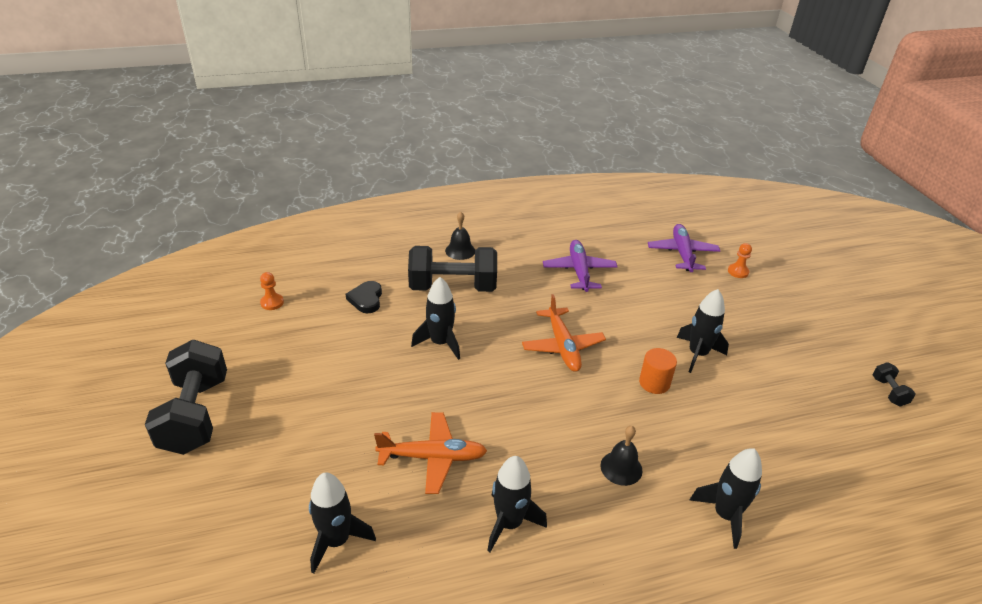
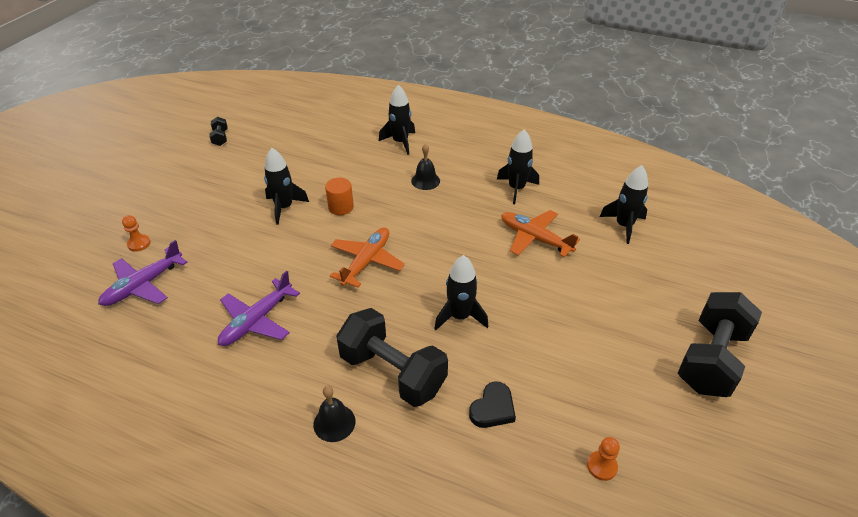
camera: 140 degrees left, 5 degrees up
black dumbbell [873,362,915,407] -> black dumbbell turned 45 degrees counterclockwise [209,117,228,146]

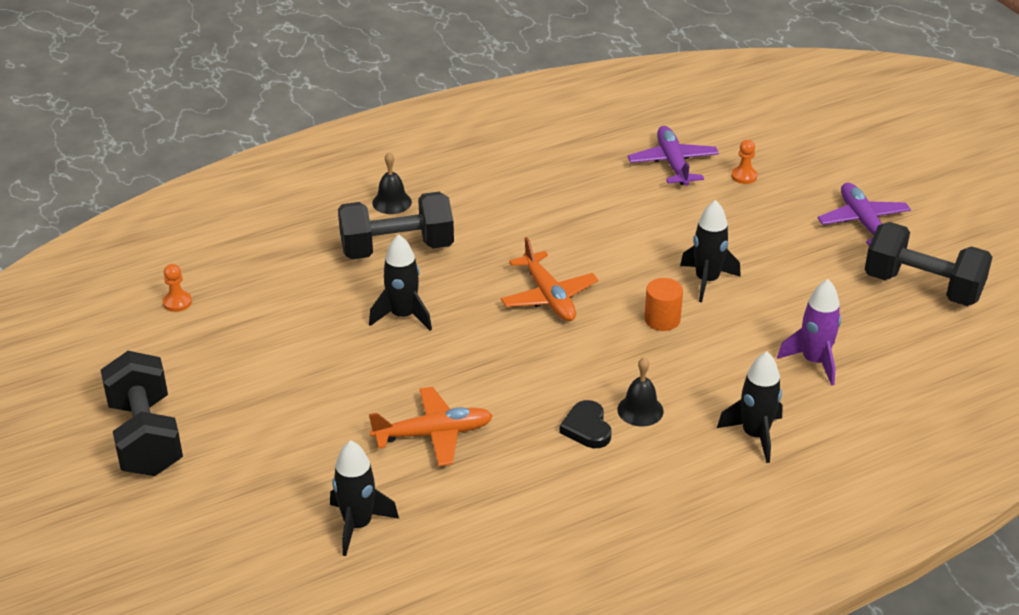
camera: 130 degrees right, 5 degrees down
black dumbbell [209,117,228,146] -> black dumbbell [865,222,992,306], size x2.35
purple plane [218,271,300,346] -> purple plane moved to [818,183,911,246]
black heart [469,381,516,428] -> black heart moved to [559,400,611,448]
black rocket [497,129,539,204] -> none
none -> purple rocket [777,279,841,386]

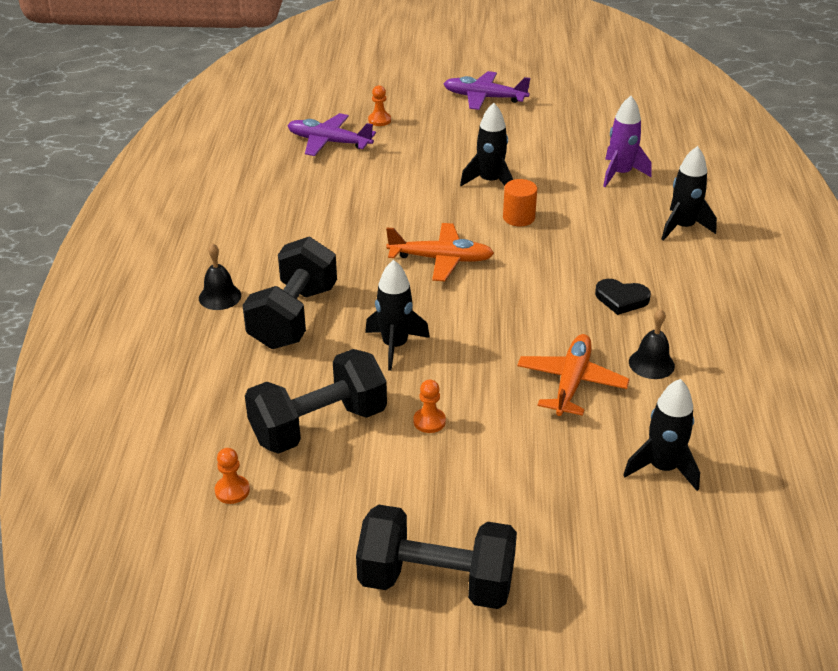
camera: 60 degrees left, 0 degrees up
black bell [617,357,663,427] -> black bell moved to [629,309,675,379]
black dumbbell [865,222,992,306] -> black dumbbell moved to [245,349,387,454]
none -> orange pawn [414,379,446,433]

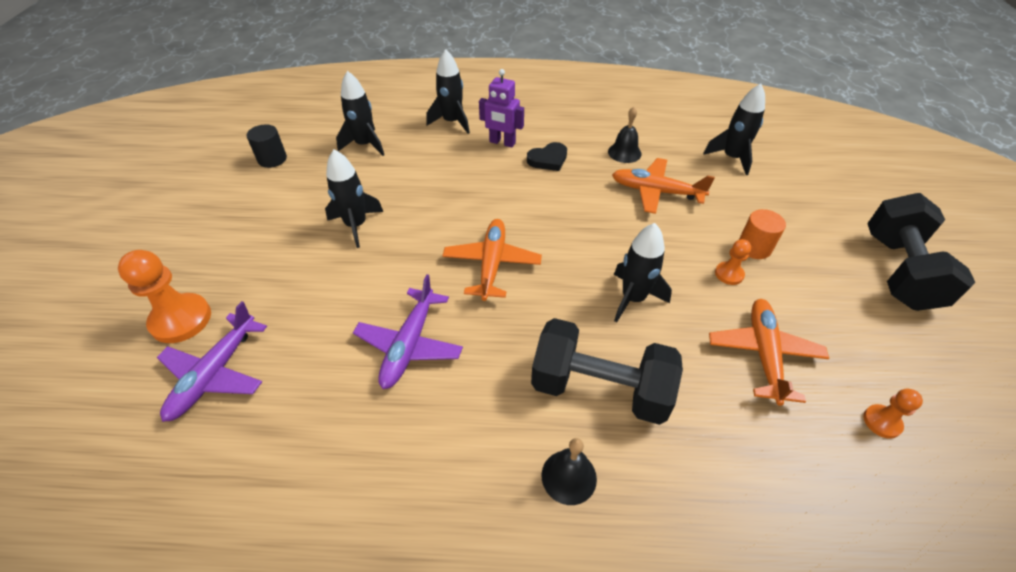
camera: 90 degrees left, 10 degrees up
black dumbbell [245,349,387,454] -> orange plane [709,299,829,406]
orange pawn [368,85,391,126] -> orange pawn [118,250,211,343], size x1.89
purple plane [444,71,530,110] -> purple plane moved to [353,274,463,389]
orange cylinder [503,179,537,226] -> orange cylinder moved to [739,209,786,259]
black heart [595,279,651,315] -> black heart turned 45 degrees clockwise [527,142,567,171]
purple rocket [603,96,652,187] -> black rocket [336,71,384,156]
none -> black cylinder [247,125,287,168]
none -> purple robot [479,69,524,148]

